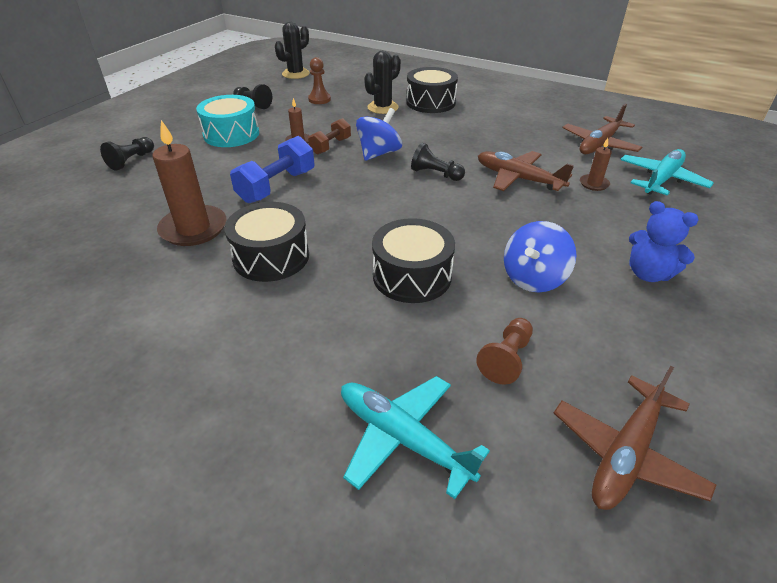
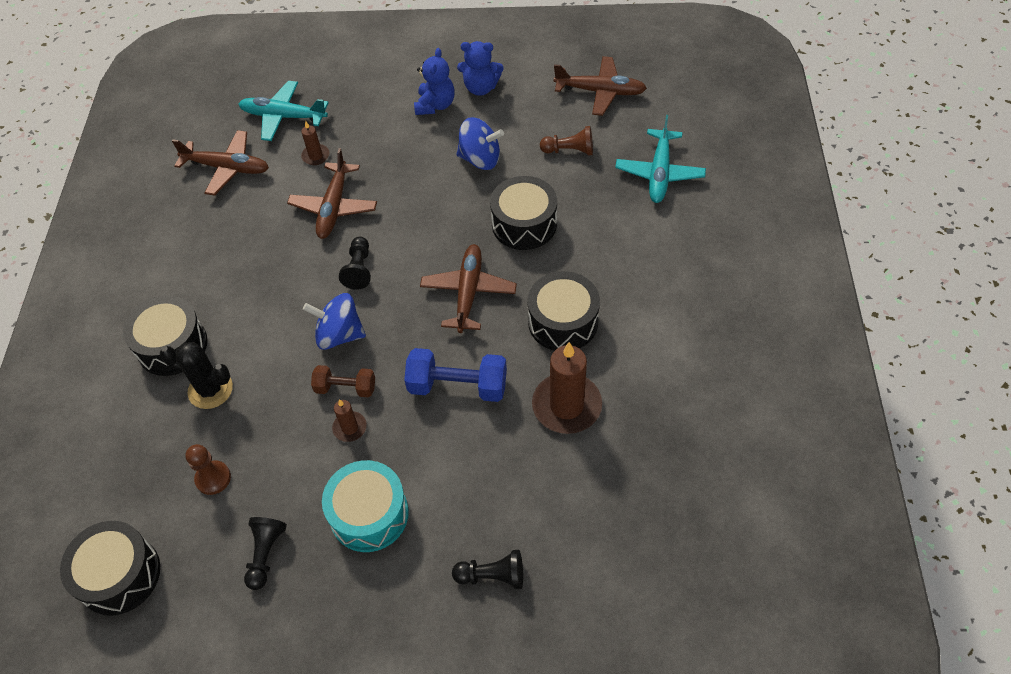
camera: 115 degrees left, 15 degrees up
black cactus [275,22,310,79] -> black drum [60,521,160,616]
none -> brown plane [420,244,517,333]
none -> blue teddy bear [457,41,503,96]

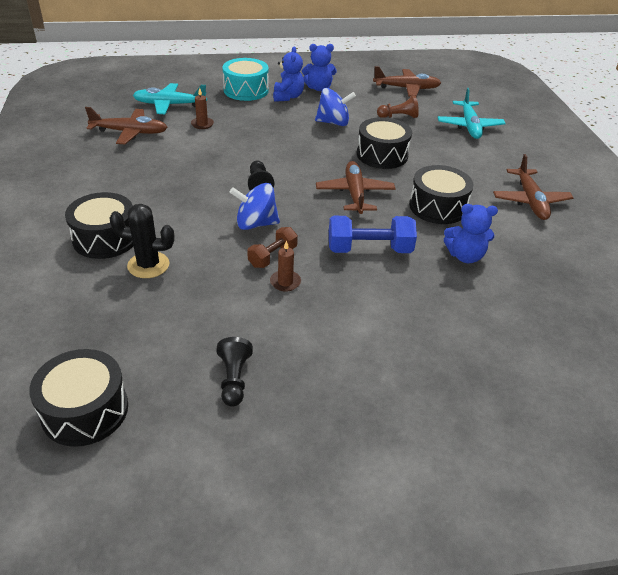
camera: 15 degrees left, 15 degrees down
brown pawn [185,444,231,495] -> none
brown plane [287,148,377,239] -> brown plane moved to [493,154,574,220]
brown dumbbell [311,365,375,397] -> brown dumbbell turned 45 degrees counterclockwise [247,227,298,268]
turquoise drum [322,460,409,552] -> turquoise drum moved to [222,58,269,101]
black pawn [452,550,523,589] -> none
brown candle [532,342,602,434] -> blue teddy bear [444,204,498,263]

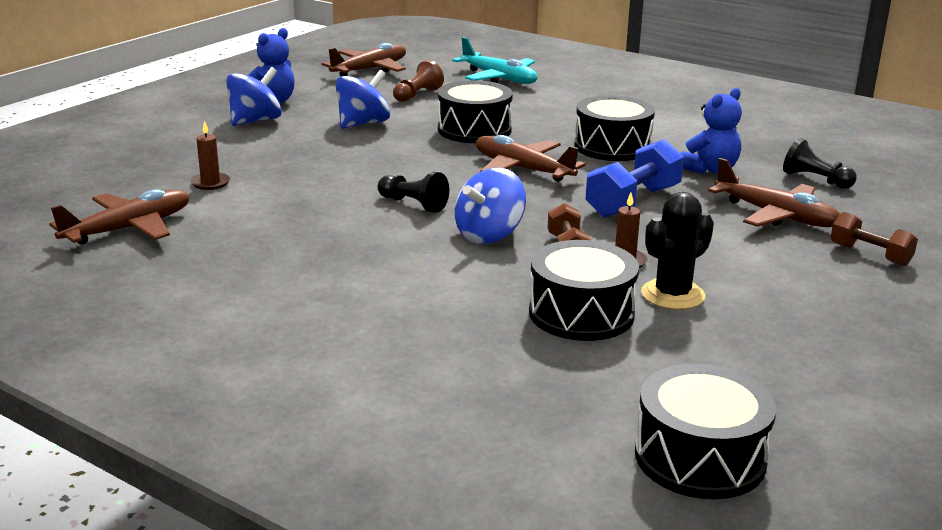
camera: 45 degrees left, 15 degrees down
black drum [65,192,133,259] -> black drum moved to [529,240,639,341]
black cactus [109,204,174,278] -> black cactus moved to [641,192,714,310]
turquoise plane [133,83,207,114] -> none
black pawn [216,337,253,407] -> black pawn moved to [783,138,857,189]
turquoise drum [222,58,269,101] -> none
blue teddy bear [273,47,304,102] -> blue spinning top [226,67,282,126]
brown plane [493,154,574,220] -> brown plane moved to [708,158,840,227]
none -> brown dumbbell [830,212,918,266]

